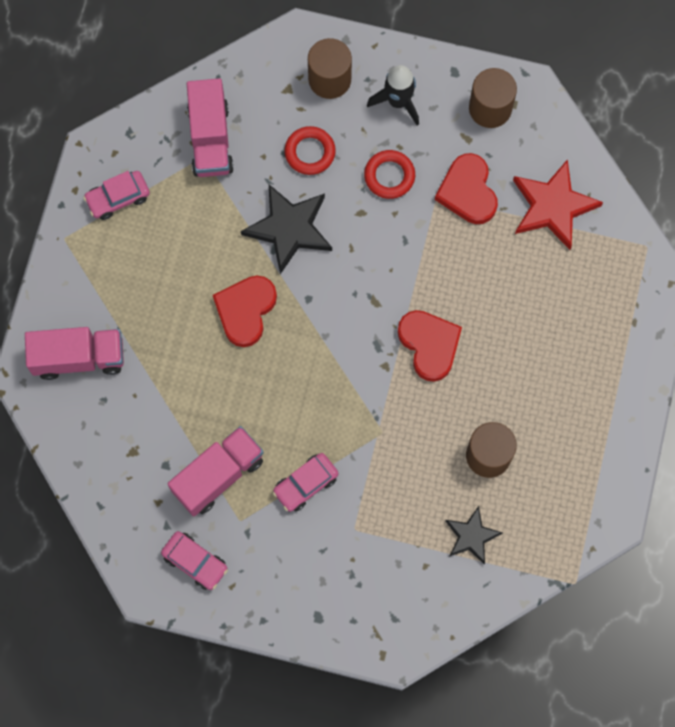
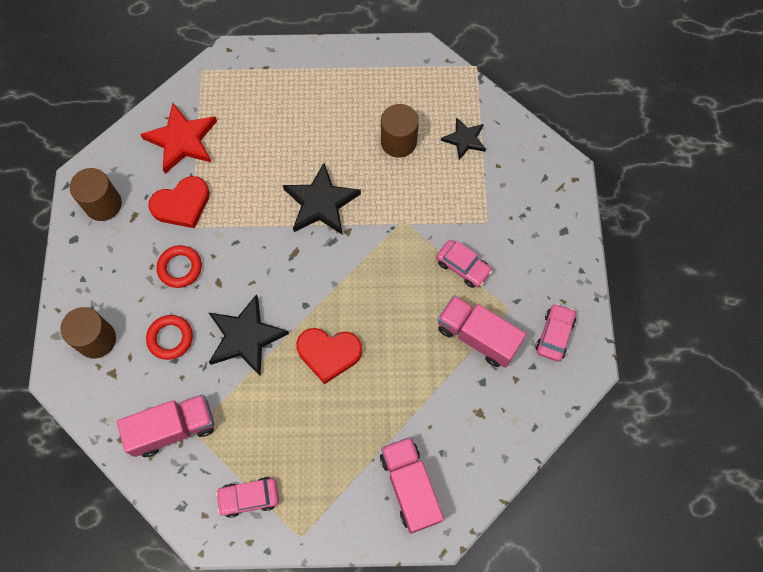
camera: 105 degrees left, 5 degrees down
pink car [83,171,150,220] -> pink car turned 120 degrees clockwise [216,477,279,518]
black rocket [367,65,419,126] -> none
red heart [398,310,462,382] -> black star [283,163,361,234]

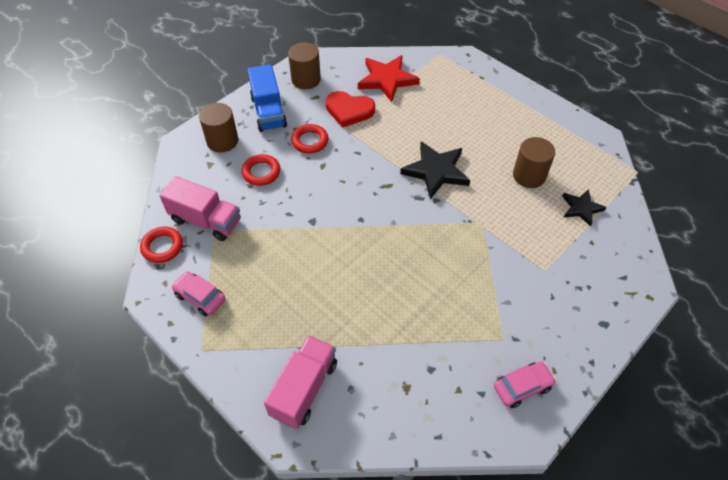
camera: 45 degrees right, 15 degrees down
black star [209,294,289,376] -> none
red heart [296,328,362,384] -> none
pink car [436,240,492,288] -> none
pink truck [438,295,526,368] -> none
none -> red ring [140,227,183,263]
none -> blue truck [247,64,287,132]

